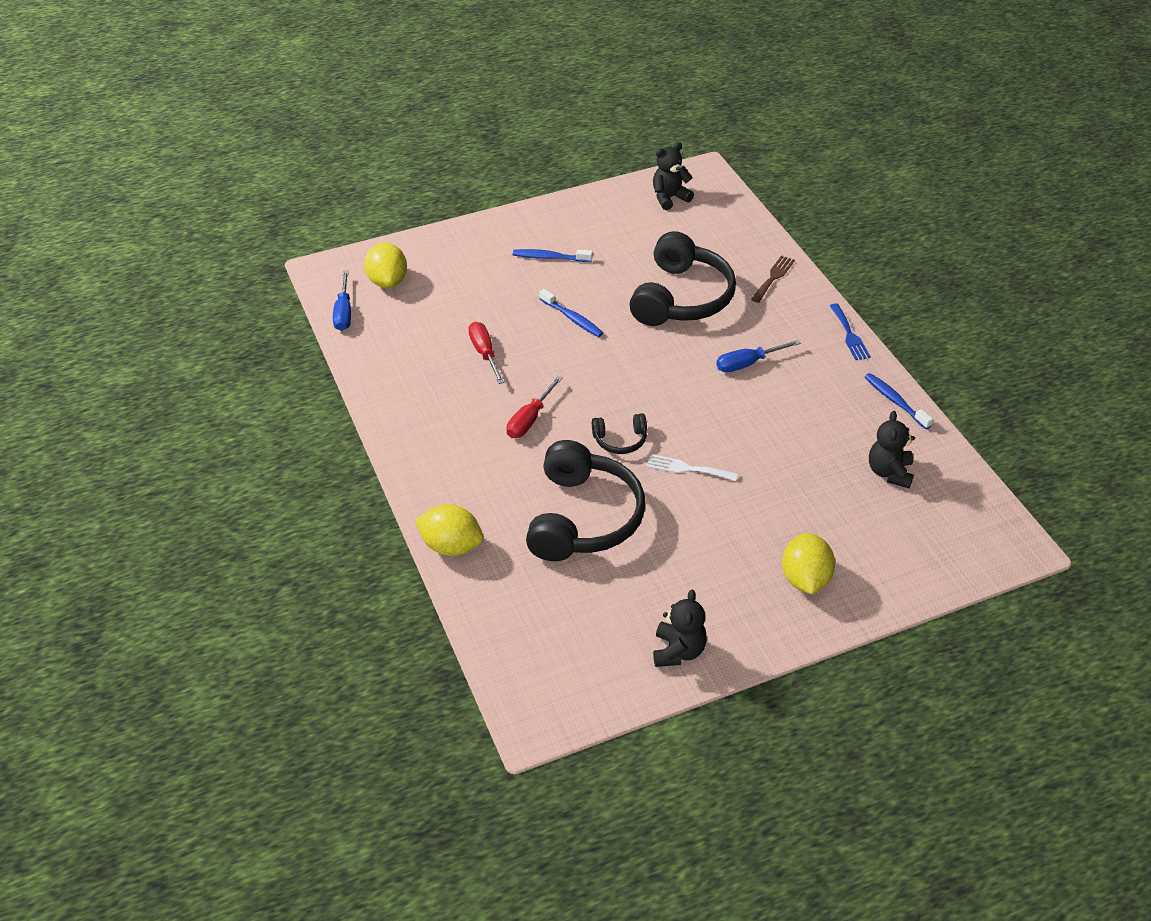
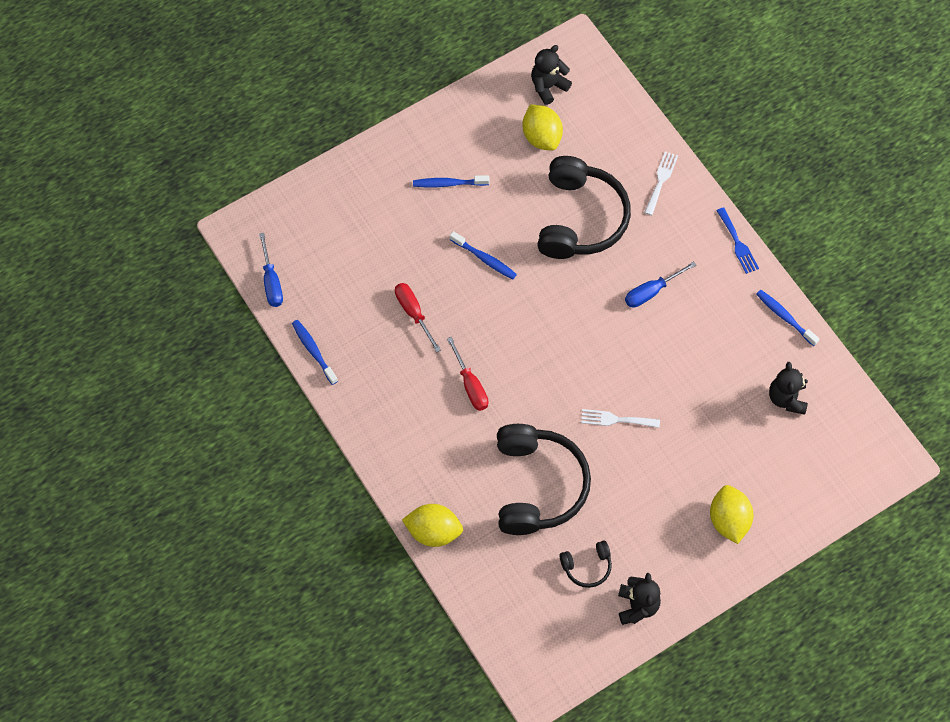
camera: 10 degrees left, 20 degrees up
yellow lemon [364,242,407,288] -> yellow lemon moved to [523,104,563,151]
red screwdriver [506,376,563,438] -> red screwdriver turned 45 degrees counterclockwise [447,337,488,411]
black headphones [592,413,647,454] -> black headphones moved to [560,540,612,588]
brown fork [751,255,795,303] -> white fork [644,151,678,215]
none -> blue toothbrush [292,320,338,385]

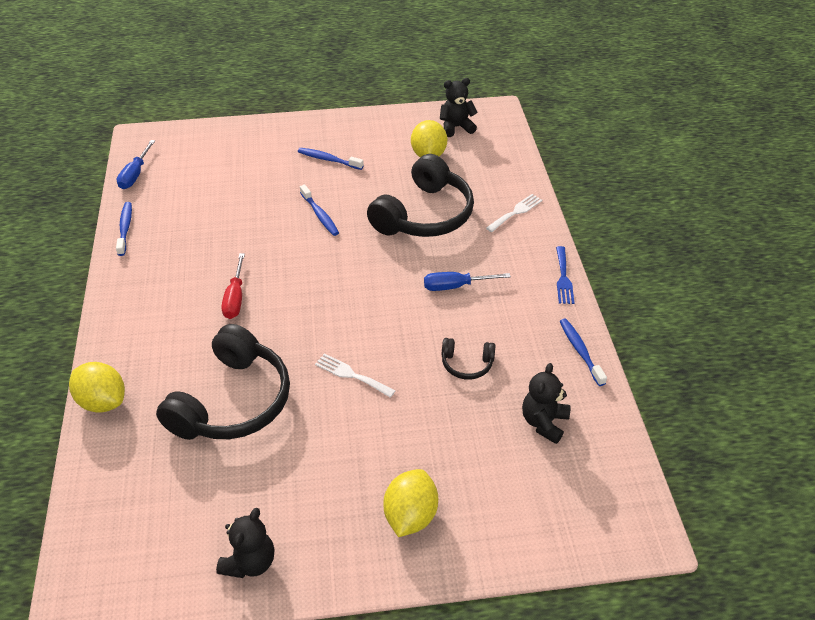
camera: 25 degrees right, 20 degrees down
red screwdriver [395,283,441,353] -> none
black headphones [560,540,612,588] -> black headphones moved to [442,338,496,380]

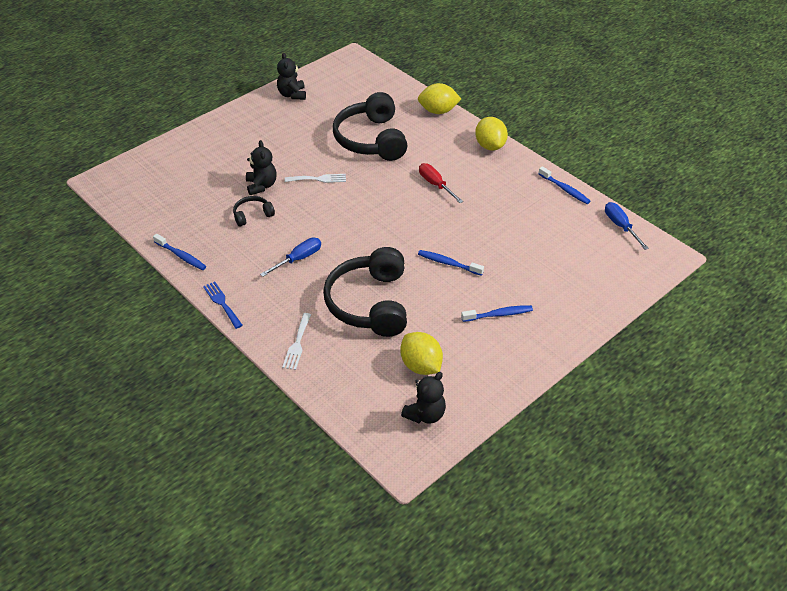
camera: 145 degrees right, 0 degrees up
yellow lemon [383,469,438,537] -> yellow lemon moved to [475,117,508,151]
black teddy bear [522,363,570,444] -> black teddy bear moved to [246,140,277,195]

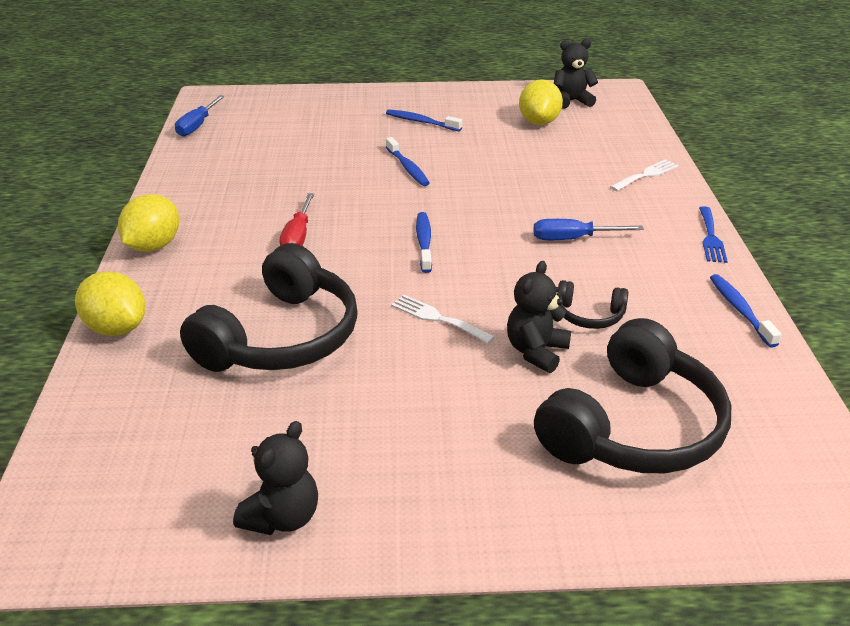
camera: 140 degrees left, 10 degrees down
black headphones [323,247,407,337] -> black headphones moved to [534,318,731,473]
blue toothbrush [538,166,591,204] -> blue toothbrush moved to [416,212,432,273]

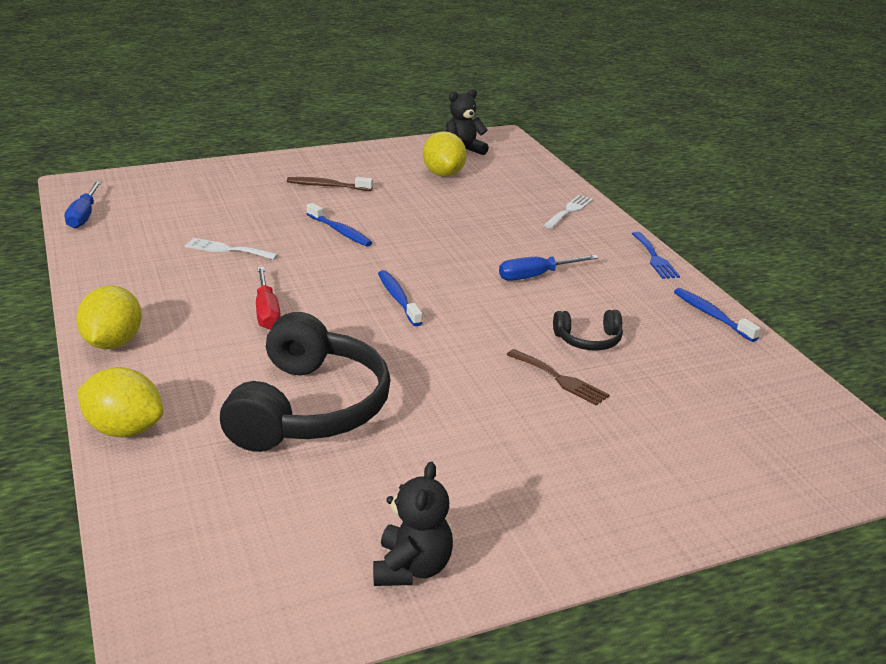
camera: 20 degrees left, 5 degrees down
blue toothbrush [386,109,462,131] -> brown toothbrush [287,177,373,191]
white fork [391,295,495,344] -> white fork moved to [185,238,278,260]
black teddy bear [507,261,571,373] -> brown fork [507,349,610,405]
black headphones [534,318,731,473] -> none

